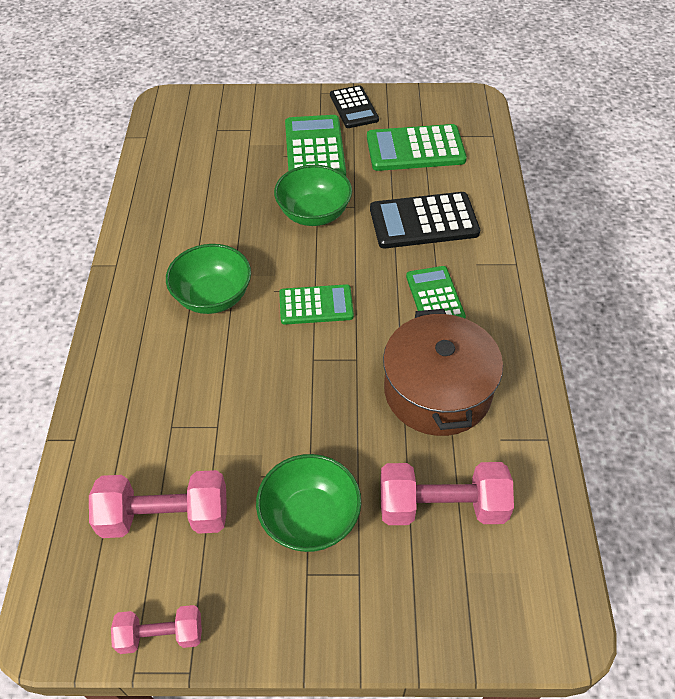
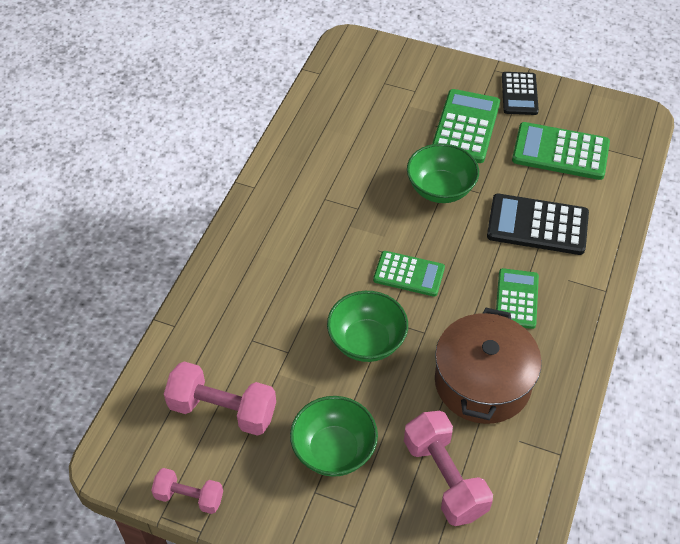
camera: 20 degrees right, 0 degrees up
green bowl [166,244,251,314] -> green bowl moved to [327,291,408,362]
pink dumbbell [380,462,514,525] -> pink dumbbell turned 45 degrees clockwise [404,411,493,526]

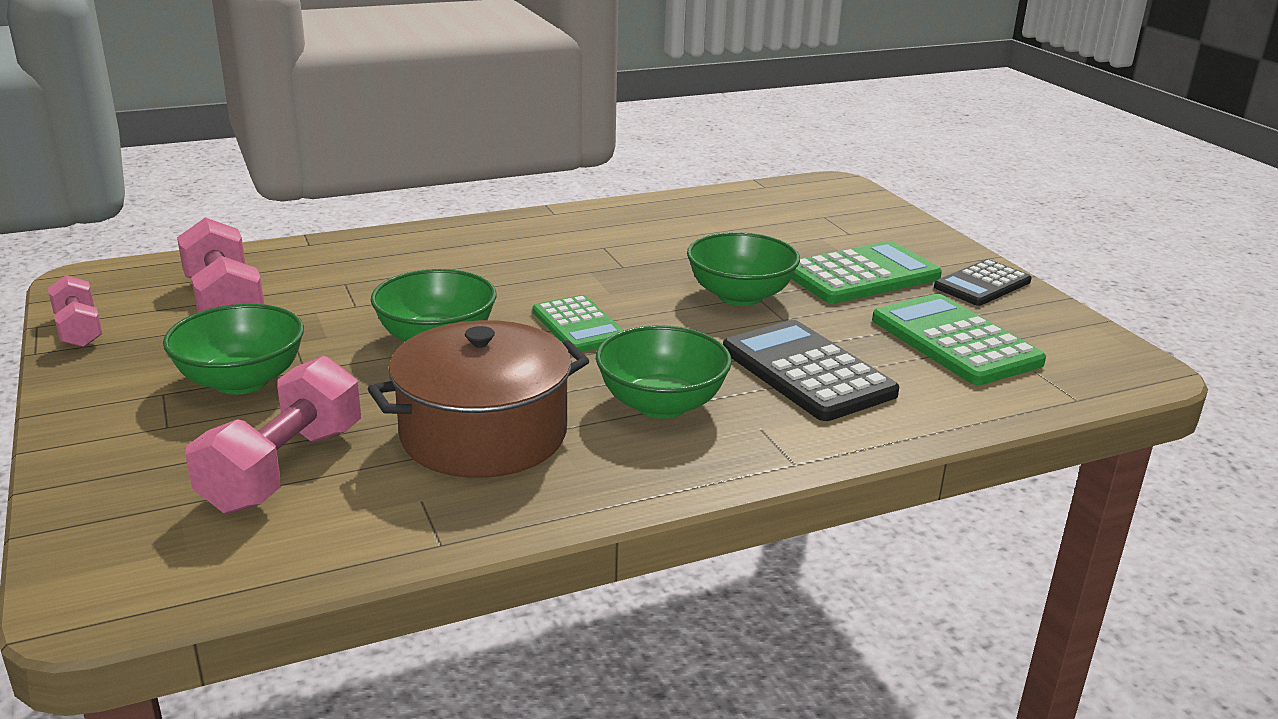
camera: 45 degrees right, 25 degrees down
green calculator [496,268,539,329] -> green bowl [596,325,732,419]

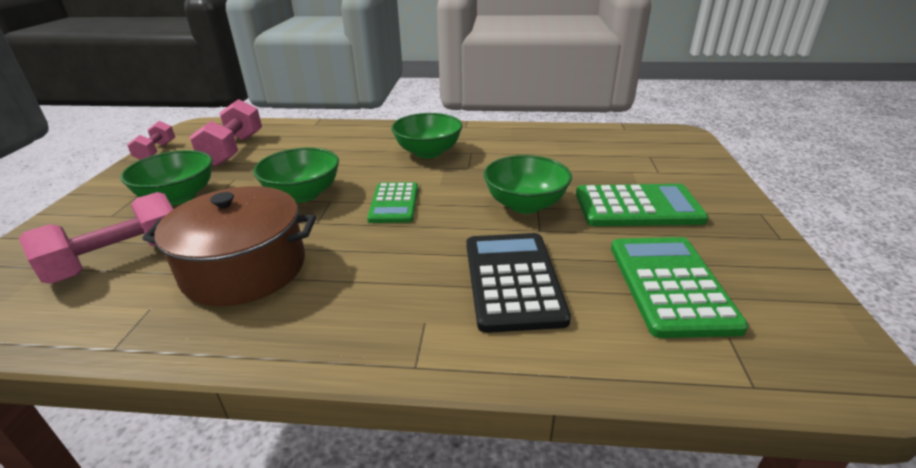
camera: 30 degrees right, 5 degrees up
green bowl [596,325,732,419] -> green bowl moved to [391,113,463,158]
black calculator [934,259,1032,306] -> none

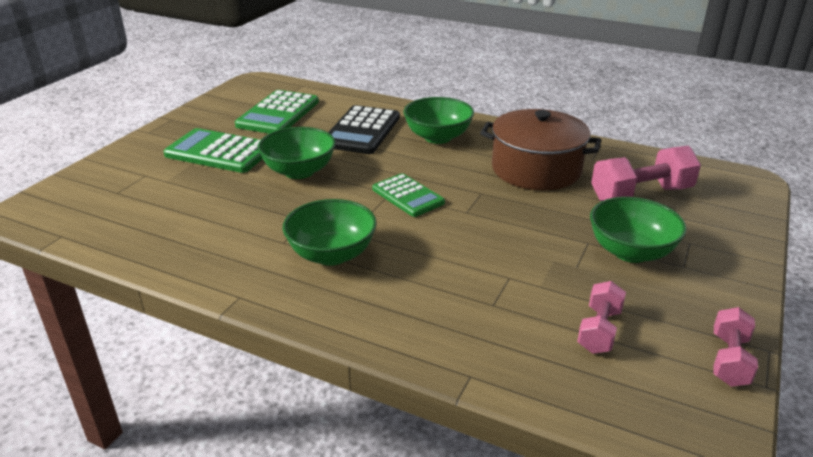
camera: 160 degrees left, 0 degrees up
pink dumbbell [189,99,262,166] -> pink dumbbell [577,281,626,354], size x0.60
green bowl [253,147,339,203] -> green bowl moved to [403,97,474,144]
green calculator [367,182,418,223] -> green calculator turned 120 degrees clockwise [372,173,445,217]

